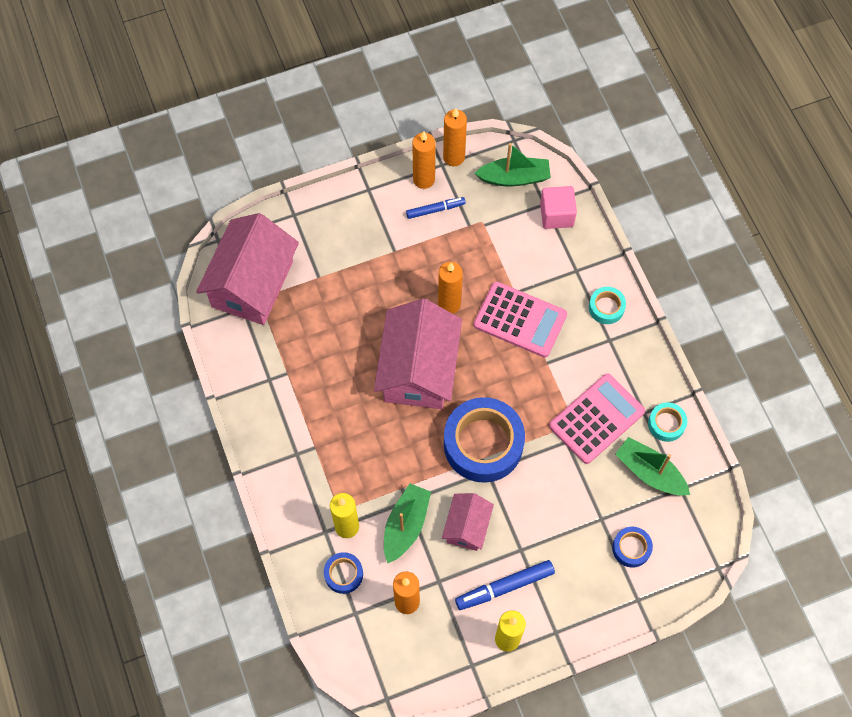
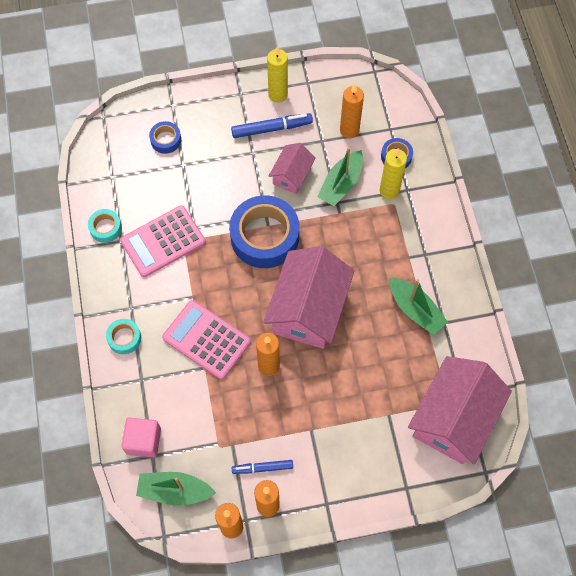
camera: 170 degrees left, 0 degrees up
green boat [615,437,690,495] -> green boat moved to [389,278,448,335]

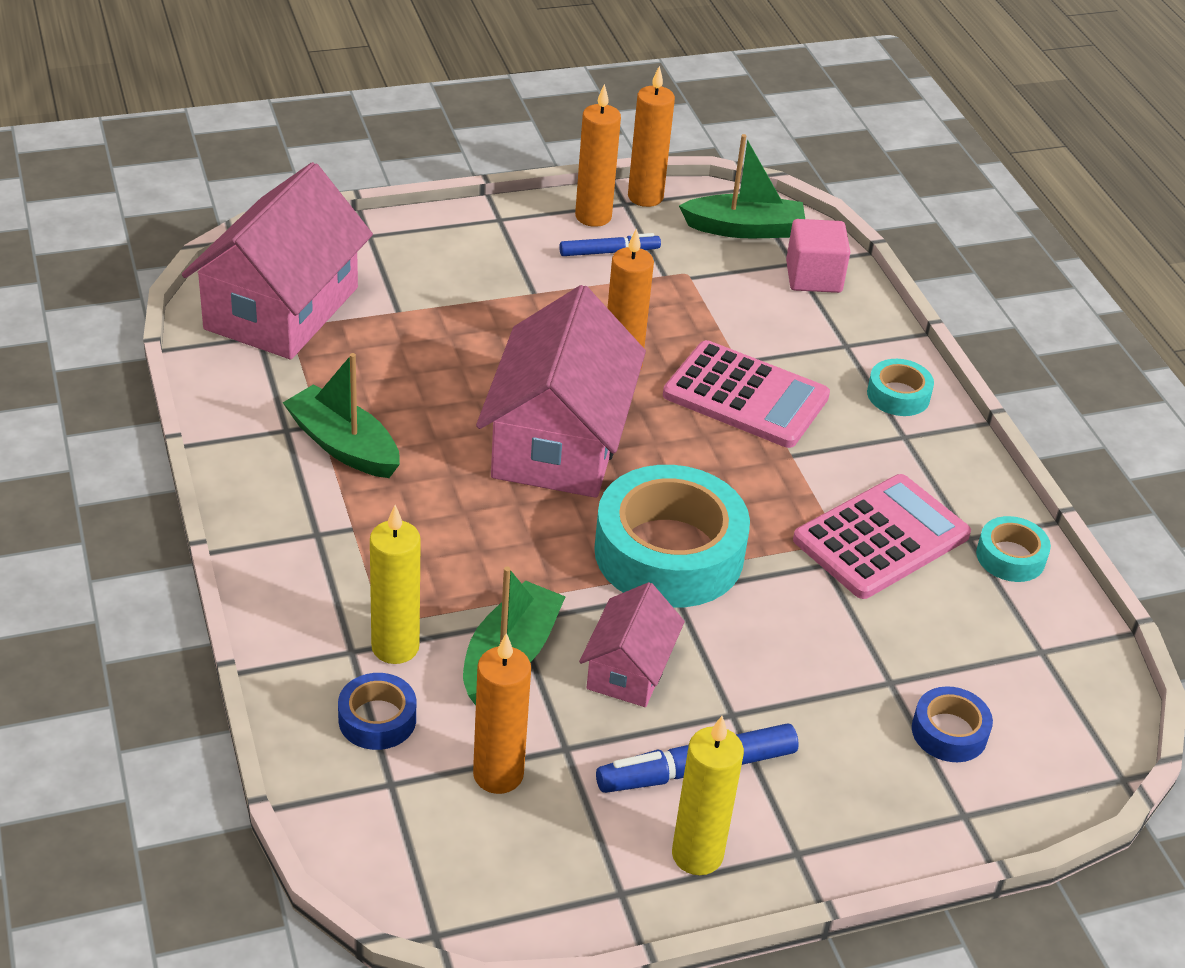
camera: 170 degrees right, 25 degrees down
blue tape [229,195,299,268] -> turquoise tape [594,465,750,608]

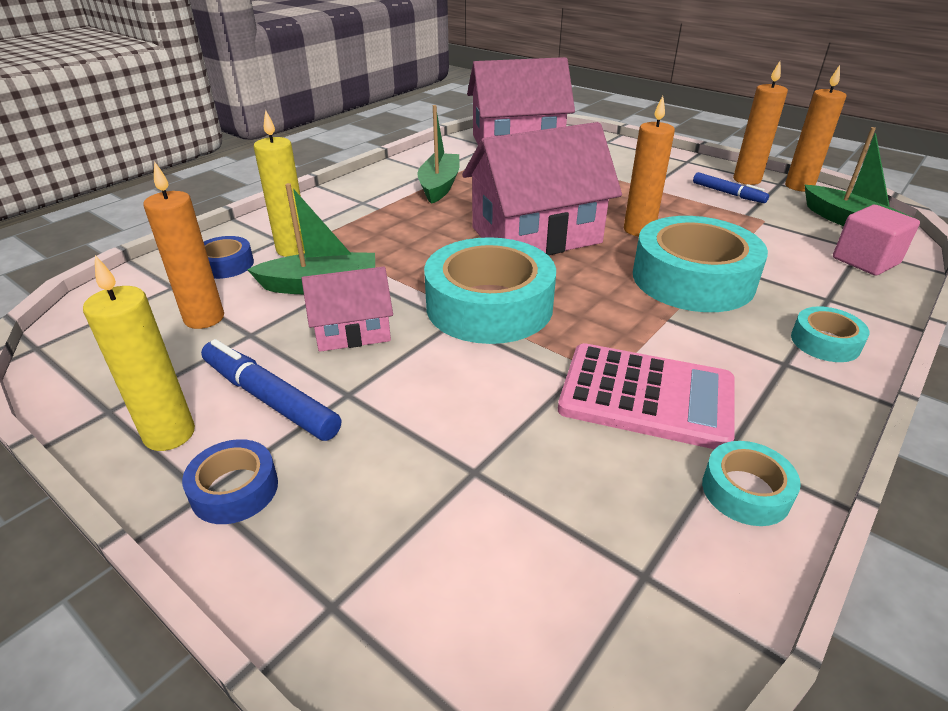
camera: 60 degrees right, 5 degrees down
pink calculator [663,340,830,448] -> turquoise tape [633,216,768,312]
blue tape [912,686,993,762] -> blue tape moved to [182,439,278,524]

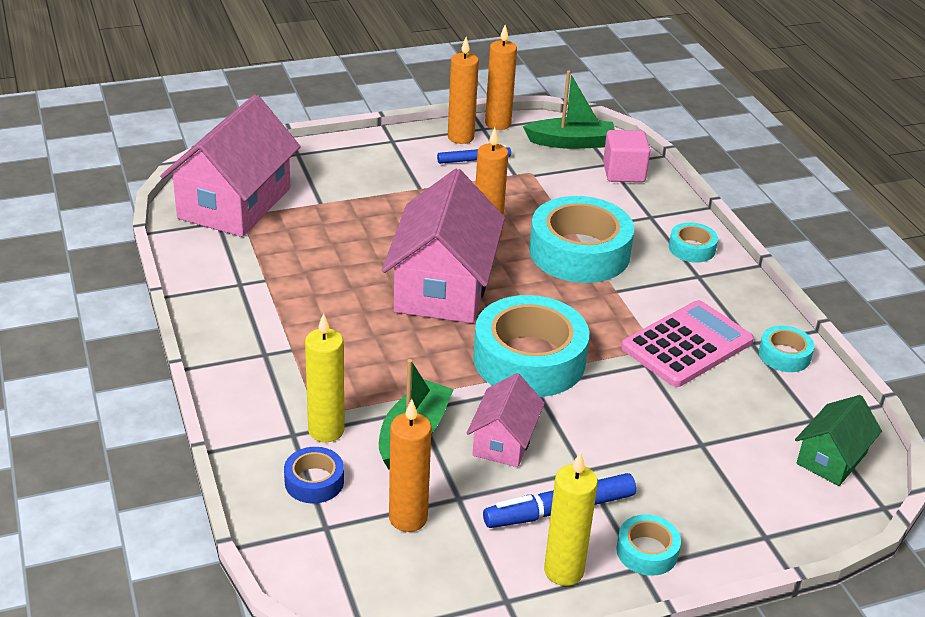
camera: 60 degrees left, 0 degrees up
blue tape [182,439,278,524] -> turquoise tape [616,514,681,576]
green boat [417,105,460,204] -> none
none -> green house [795,395,882,486]

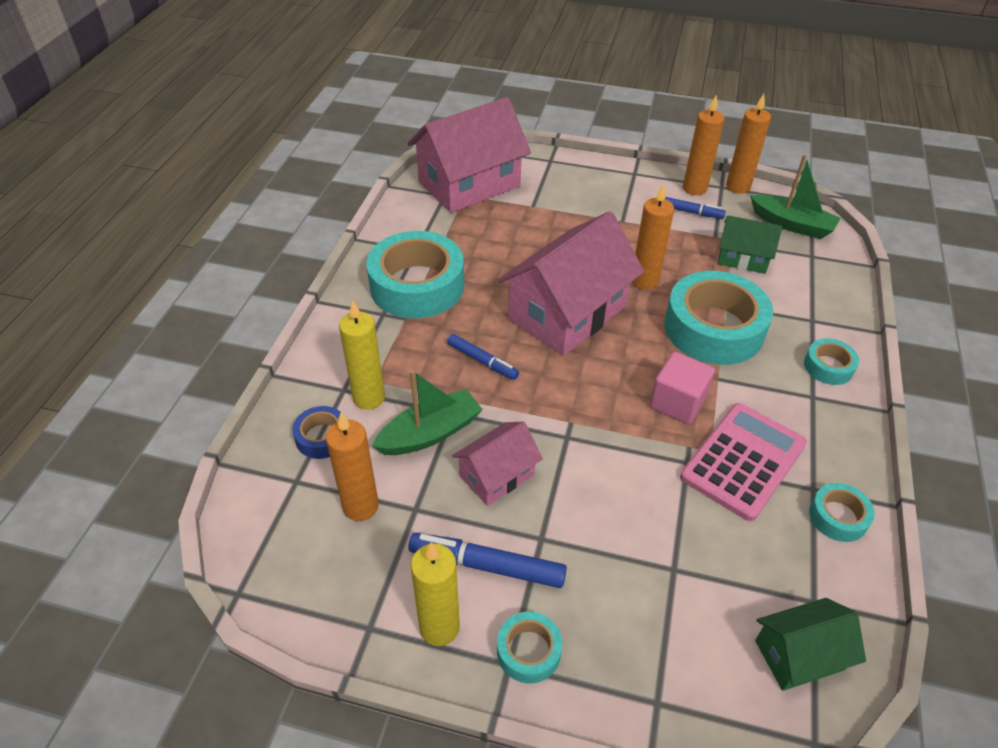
camera: 35 degrees right, 10 degrees up
turquoise tape [473,295,589,397] -> turquoise tape moved to [367,231,464,319]
pink cube [603,130,650,182] -> pink cube moved to [650,352,715,424]
pink calculator [621,300,754,387] -> pink calculator turned 45 degrees counterclockwise [680,403,807,521]
none -> blue marker [447,334,519,380]
none -> green house [718,216,782,274]

